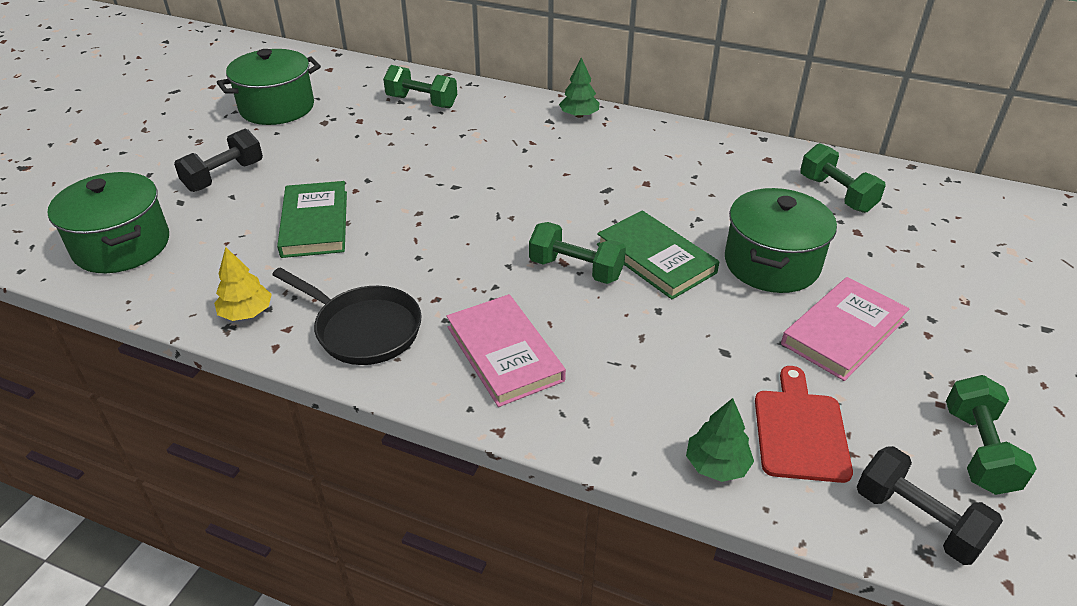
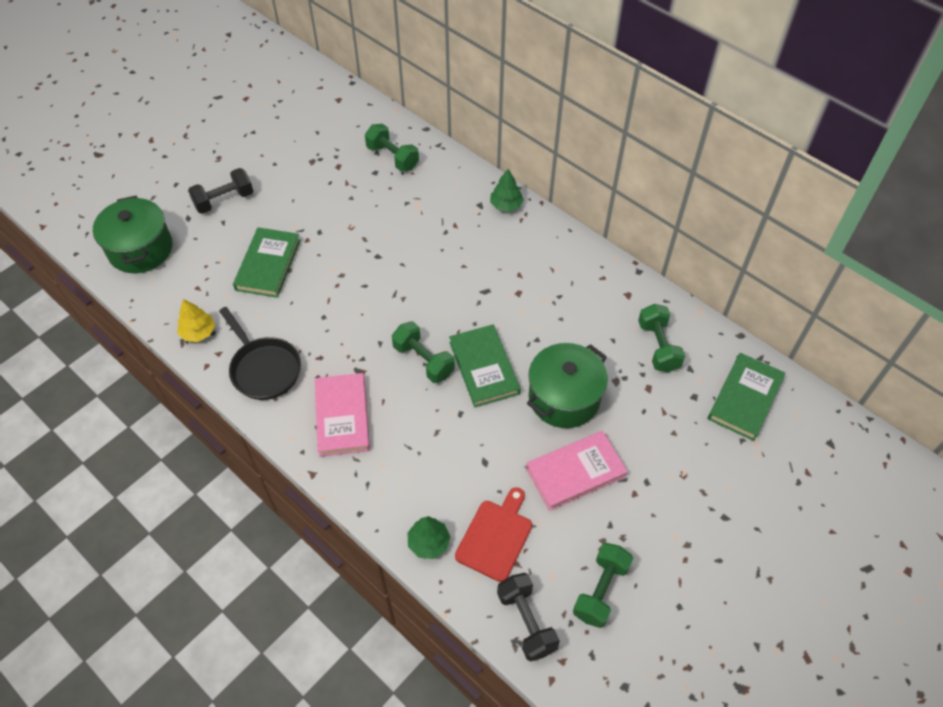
camera: 20 degrees right, 15 degrees up
green pot [217,49,321,125] -> none
none -> green book [708,353,786,441]

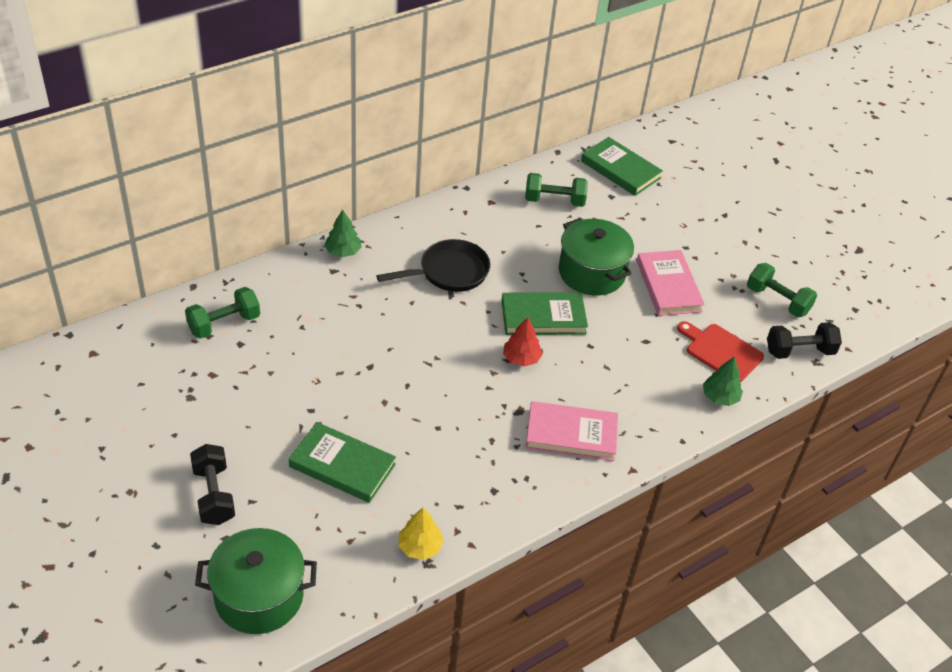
camera: 80 degrees left, 10 degrees down
black pan [219,307,301,400] -> black pan moved to [376,239,490,292]
green dumbbell [392,321,455,383] -> red tree [503,317,543,366]

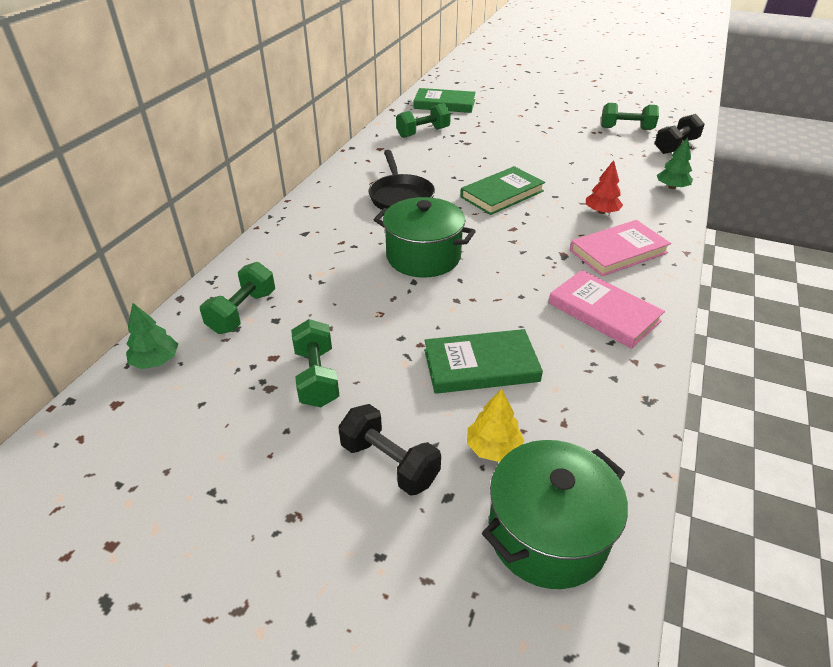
camera: 30 degrees left, 5 degrees down
green tree [324,209,362,257] -> green tree moved to [126,303,178,369]
black pan [376,239,490,292] -> black pan turned 135 degrees clockwise [369,150,435,210]
yellow tree [398,507,444,560] -> yellow tree moved to [467,389,524,462]
red tree [503,317,543,366] -> red tree moved to [586,160,623,214]
green pot [559,218,634,296] -> green pot moved to [374,197,476,278]
pink book [637,250,705,316] -> pink book moved to [548,270,665,349]
red cutting board [677,321,764,382] -> none
none -> green dumbbell [291,319,340,407]

